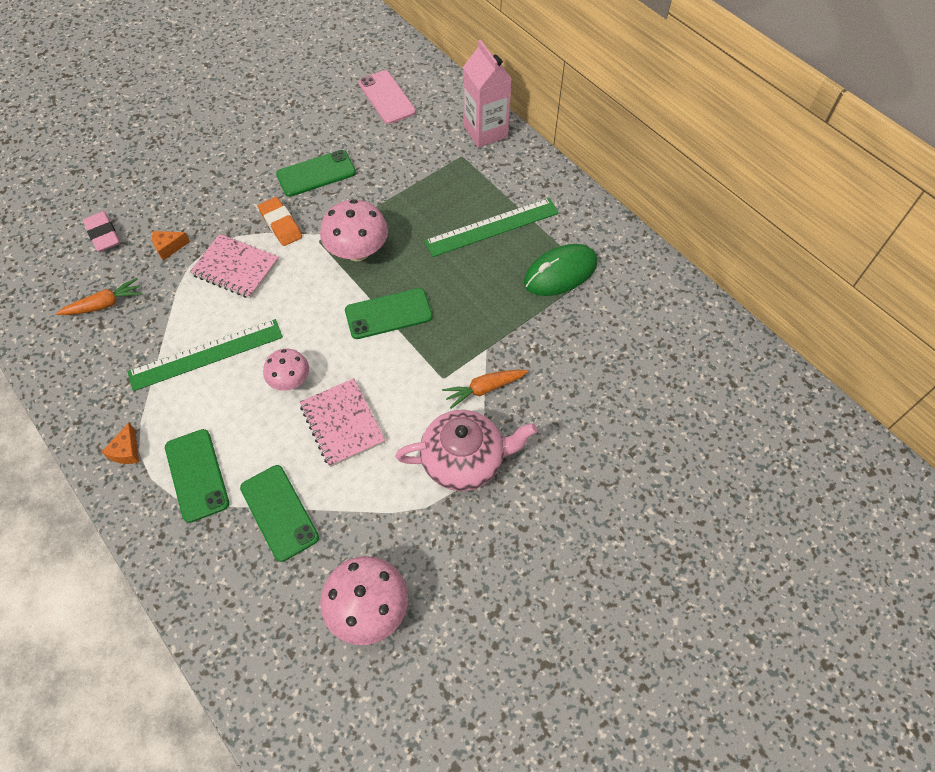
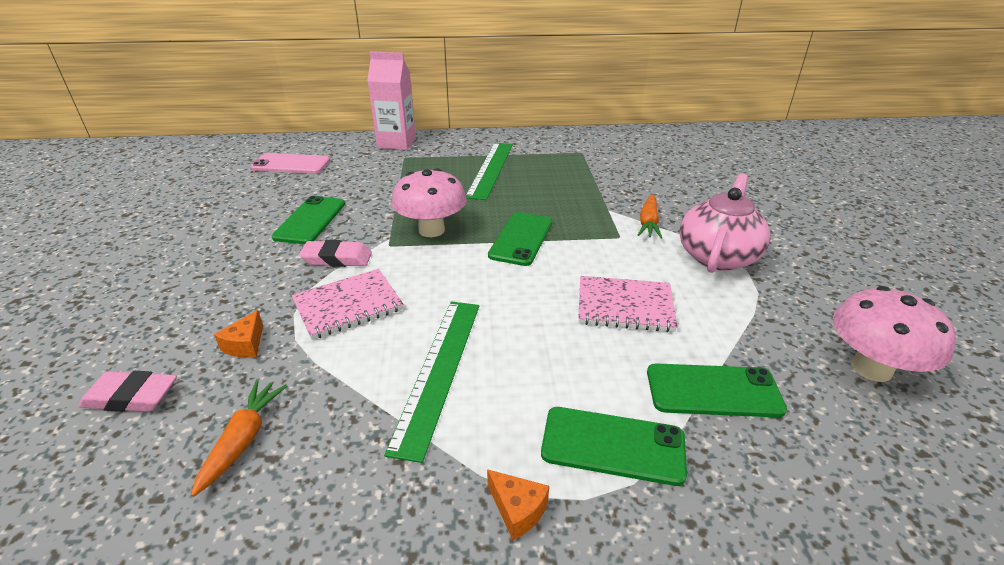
camera: 55 degrees left, 25 degrees down
orange eraser [258,197,302,246] -> pink eraser [299,240,372,267]
pink mushroom [263,349,309,391] -> none
green mouse [524,244,597,296] -> none

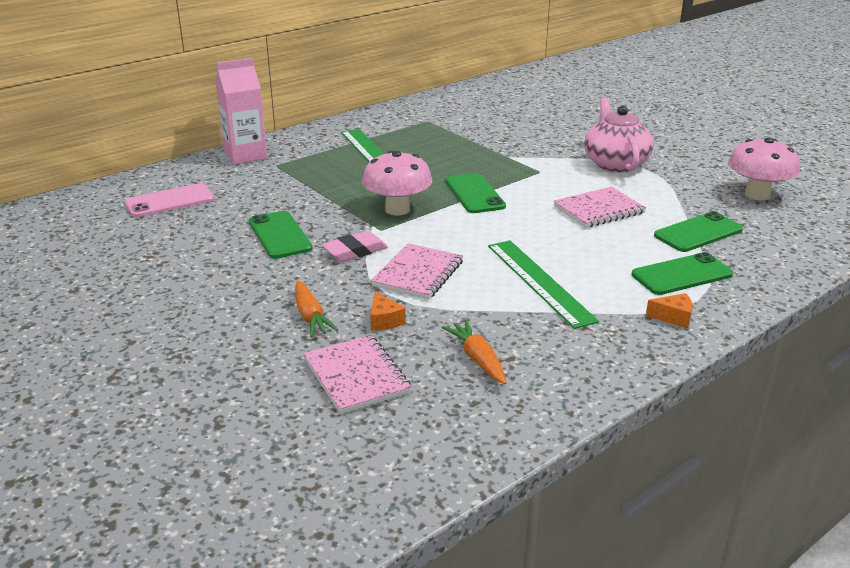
camera: 35 degrees left, 5 degrees down
pink eraser [78,371,177,412] -> pink notebook [304,335,412,414]
orange carrot [638,194,662,239] -> orange carrot moved to [295,281,338,337]

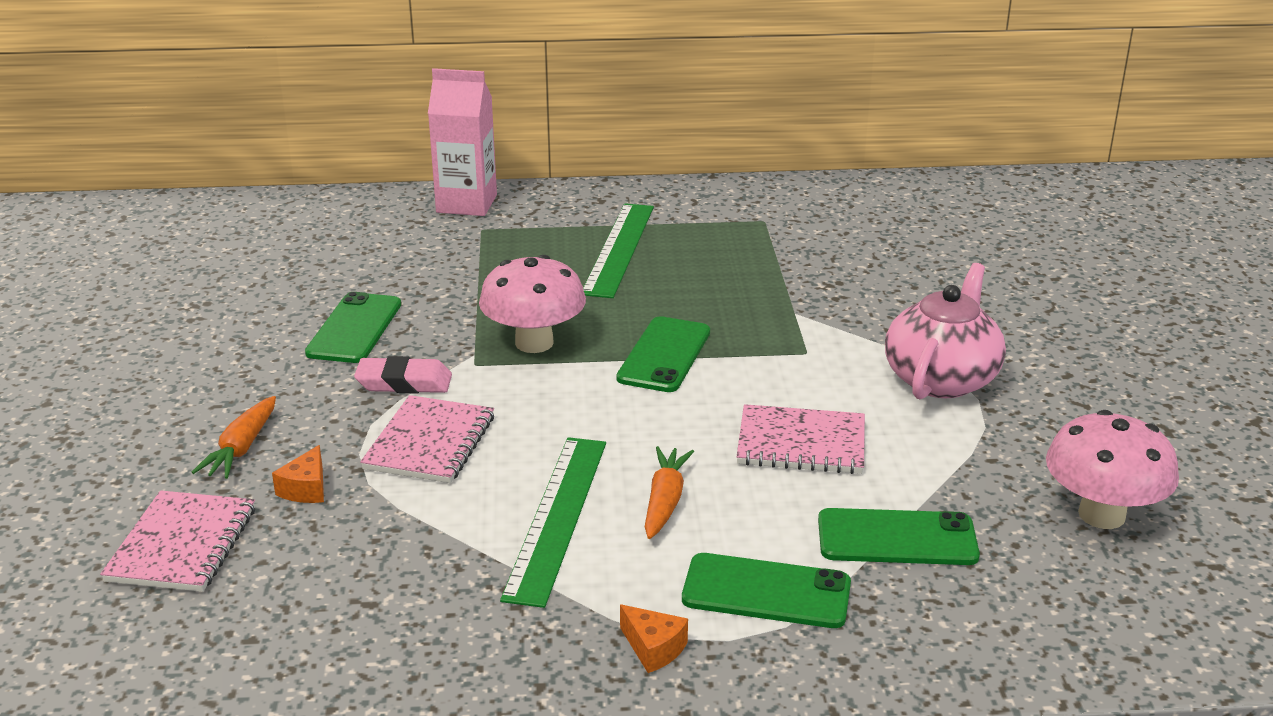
camera: 35 degrees right, 0 degrees up
pink phone [125,183,214,217] -> none
pink notebook [371,243,463,300] -> pink notebook turned 45 degrees counterclockwise [360,395,494,483]
orange carrot [442,320,506,384] -> orange carrot moved to [645,446,694,539]

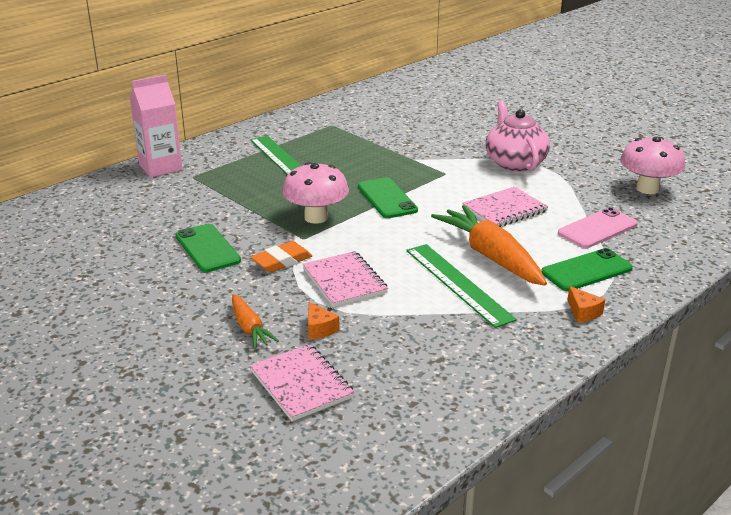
camera: 40 degrees left, 0 degrees up
pink eraser [354,356,452,394] -> orange eraser [251,241,312,273]
orange cheese [620,605,688,673] -> orange cheese turned 60 degrees clockwise [567,286,605,322]
orange carrot [645,446,694,539] -> orange carrot [431,205,547,286], size x1.90
green phone [818,508,980,565] -> pink phone [558,207,638,248]

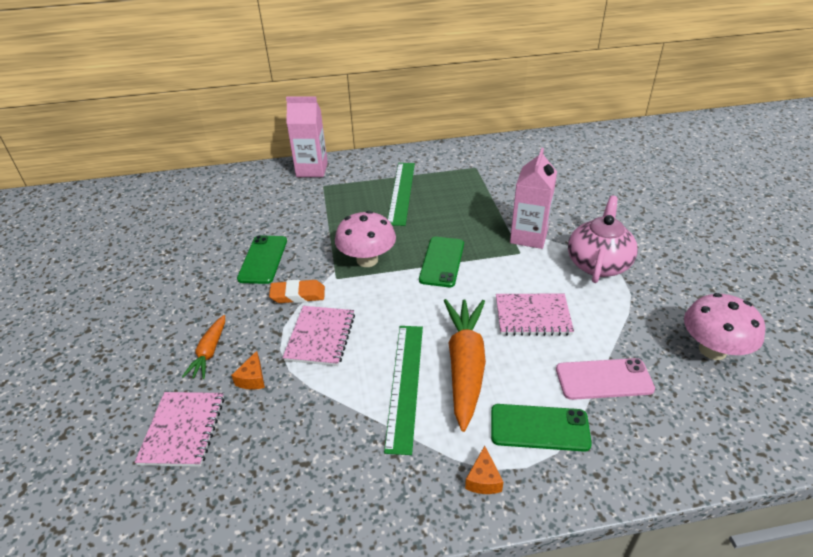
camera: 35 degrees right, 10 degrees up
none -> pink carton [510,148,557,249]

